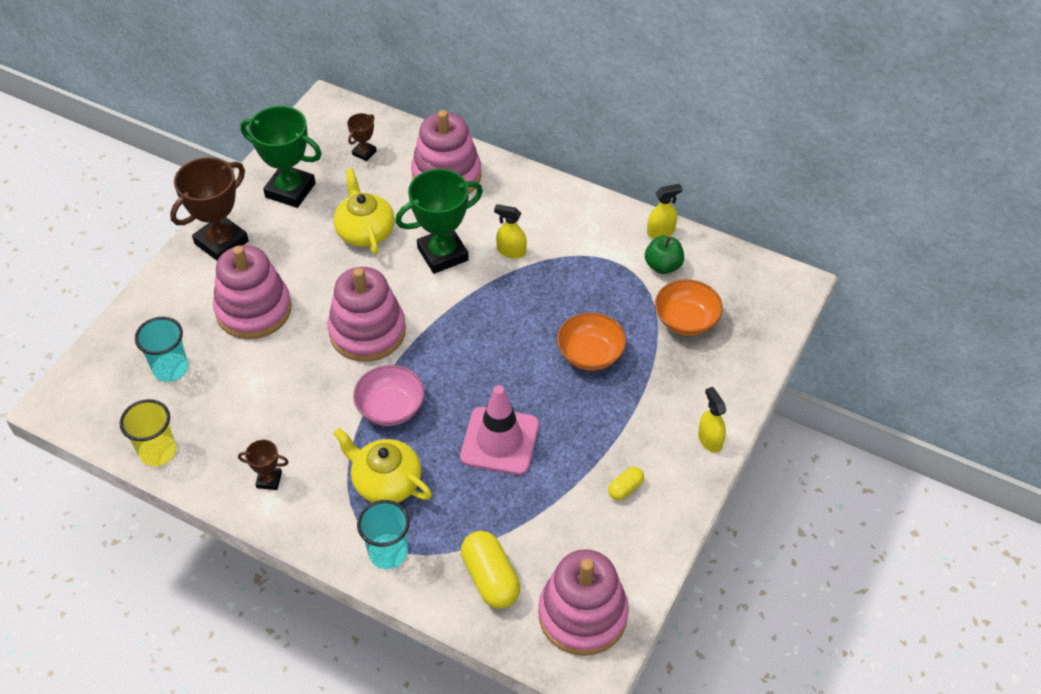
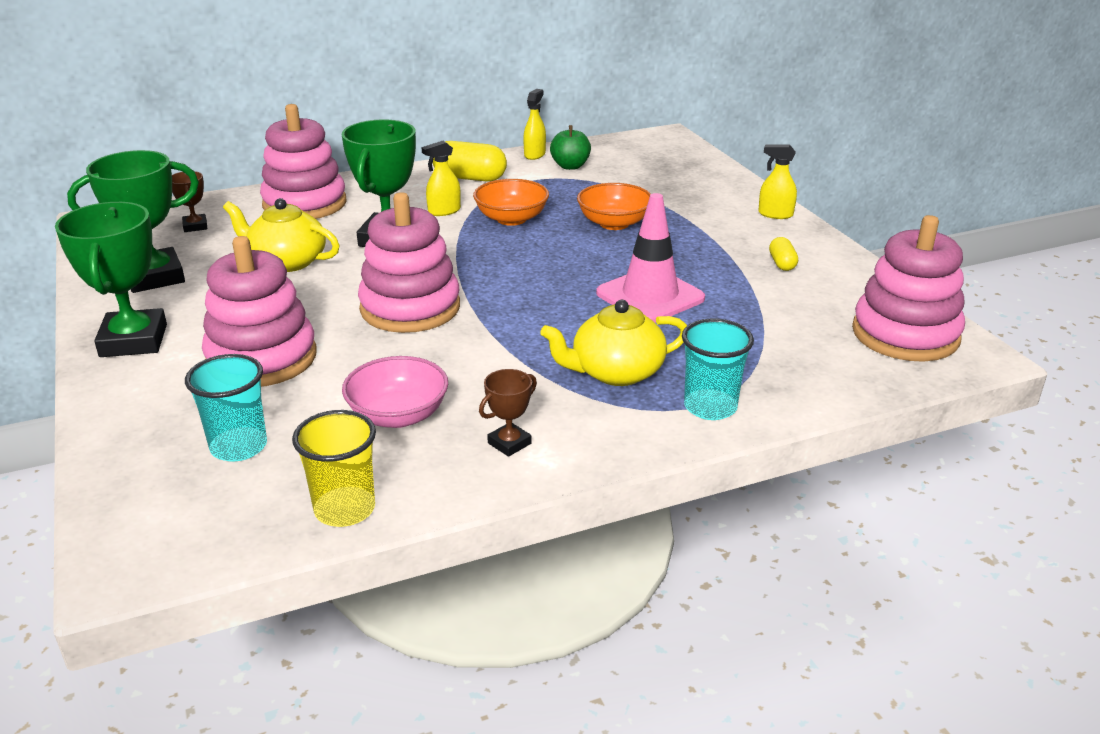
camera: 50 degrees left, 20 degrees down
brown trophy [170,157,249,261] -> green trophy [55,202,167,357]
pink bowl [353,365,425,426] -> pink bowl moved to [342,356,448,428]
yellow capsule [461,531,520,609] -> yellow capsule moved to [433,141,507,182]
orange bowl [655,279,723,336] -> orange bowl moved to [473,179,549,226]

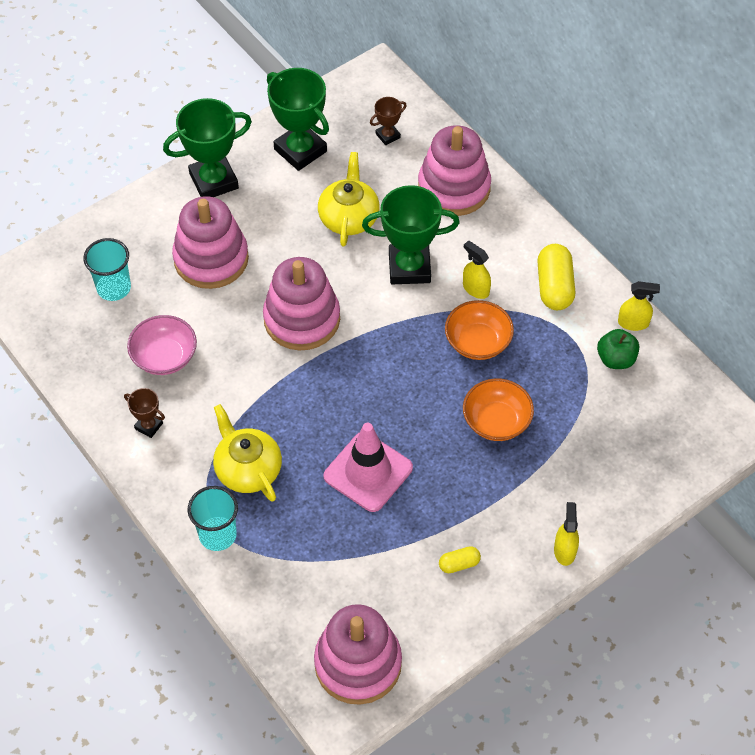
camera: 75 degrees right, 25 degrees up
yellow cup [292,410,376,527] -> none

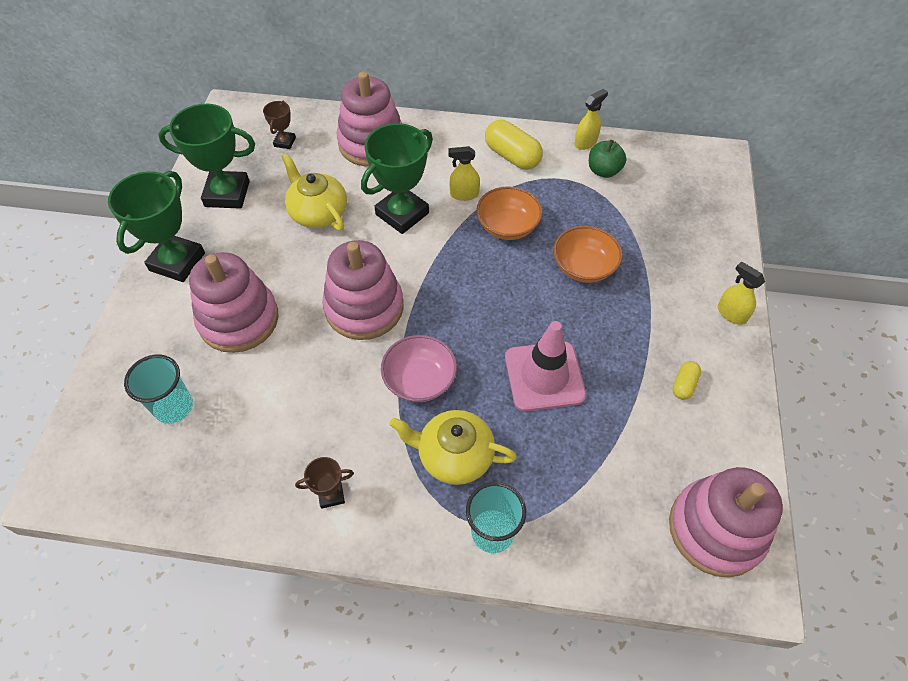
camera: 45 degrees left, 0 degrees up
pink bowl [127,315,197,375] -> pink bowl moved to [381,335,457,402]

